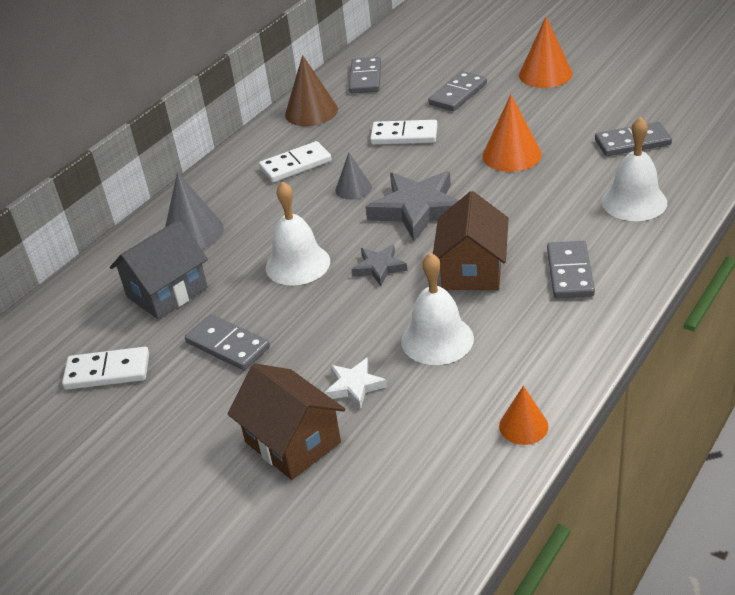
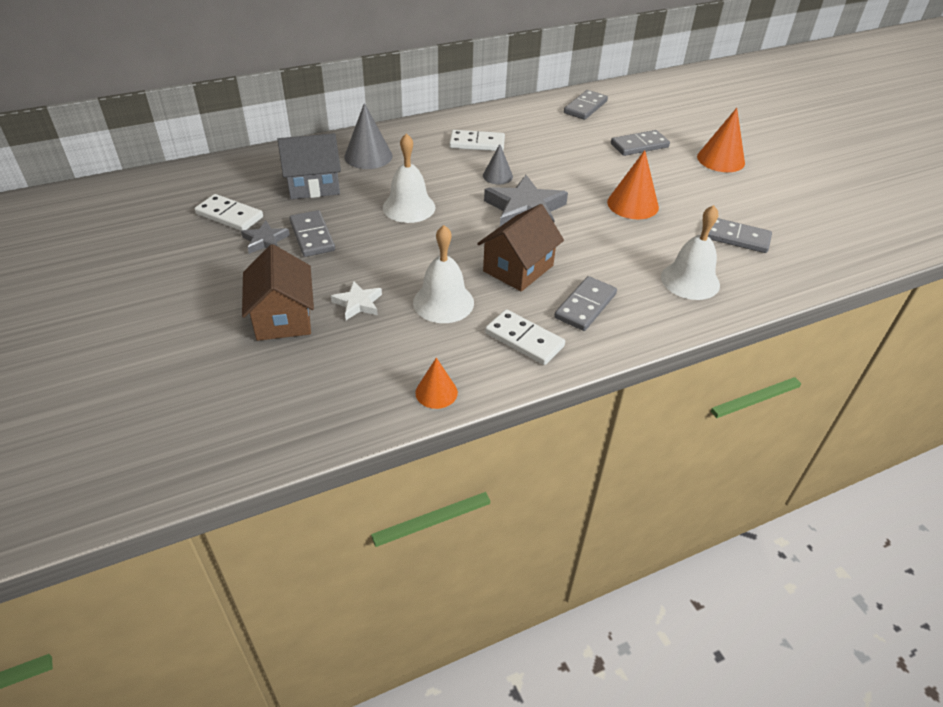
camera: 25 degrees right, 5 degrees up
brown cone [285,55,338,126] -> none
grey star [351,245,407,286] -> grey star moved to [241,221,290,254]
white domino [370,120,438,145] -> white domino moved to [485,309,565,365]

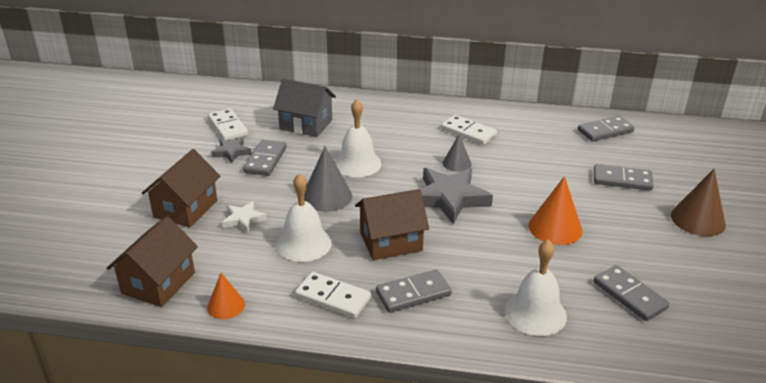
camera: 35 degrees right, 10 degrees down
grey cone [344,103,393,169] -> grey cone moved to [304,146,352,212]
white domino [485,309,565,365] -> white domino turned 45 degrees counterclockwise [295,272,371,318]
orange cone [697,108,745,172] -> brown cone [671,169,726,236]
none -> brown house [107,216,198,307]

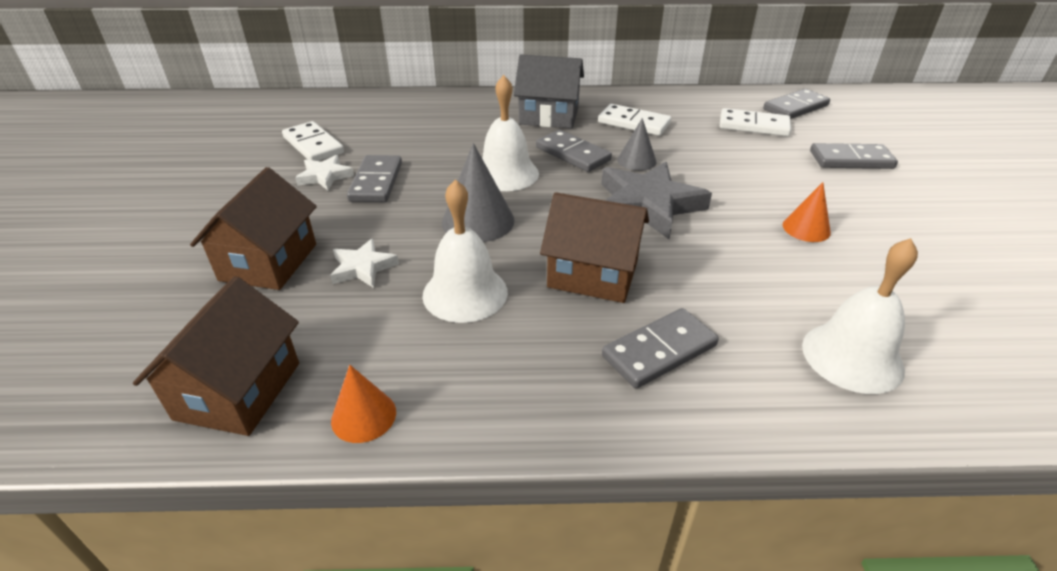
camera: 10 degrees left, 5 degrees up
grey star [211,138,251,163] -> white star [295,155,354,190]
grey house [273,79,336,137] -> grey house moved to [514,54,584,129]
white domino [295,272,371,318] -> white domino moved to [720,108,791,137]
brown house [355,189,429,260] -> brown house turned 45 degrees clockwise [540,192,649,303]
orange cone [529,176,582,245] -> orange cone [783,182,831,242], size x0.62
grey domino [594,265,670,321] -> grey domino moved to [536,130,612,172]
brown cone [671,169,726,236] -> none

